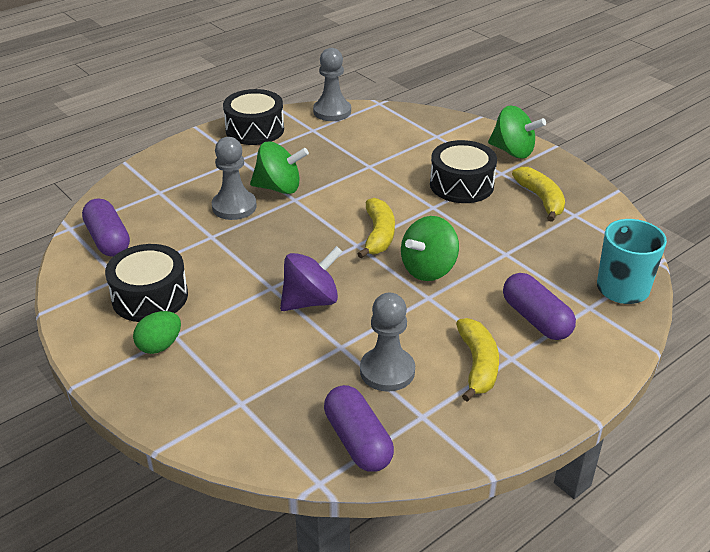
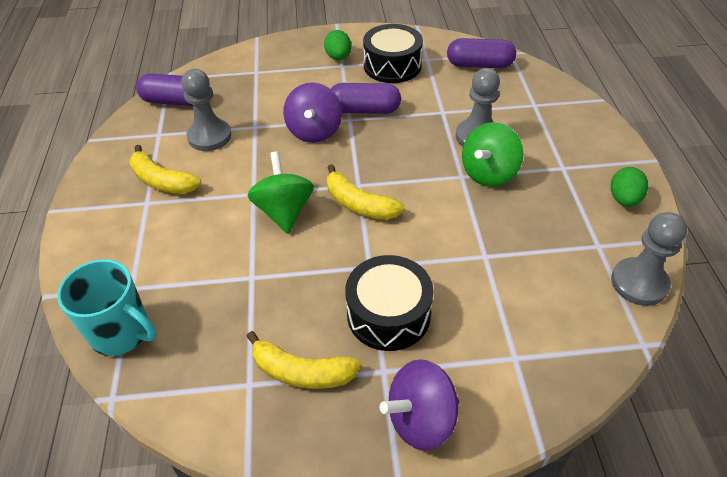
camera: 125 degrees right, 10 degrees up
black drum [223,89,284,145] -> green egg [611,167,648,207]
green spinning top [488,105,546,159] -> purple spinning top [380,359,460,451]
purple capsule [503,273,576,340] -> purple capsule moved to [331,83,401,114]

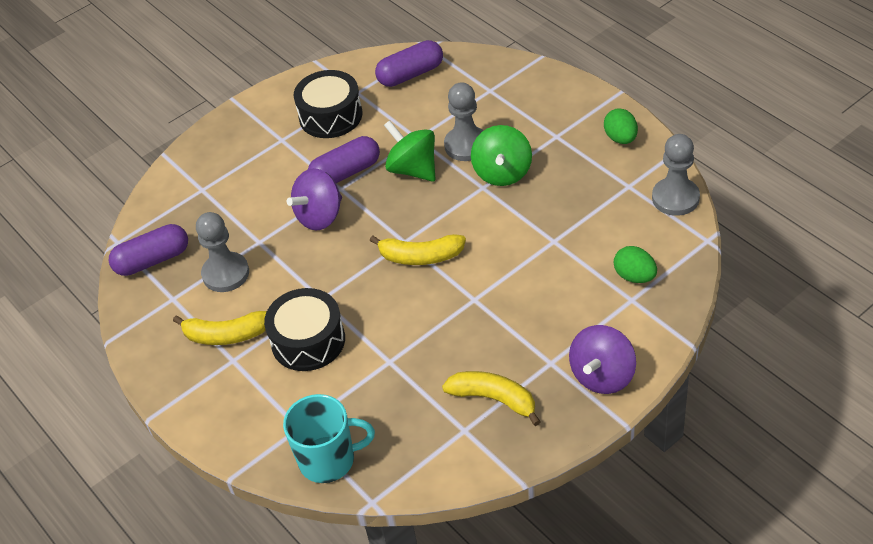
camera: 30 degrees left, 0 degrees up
yellow banana [246,331,361,389] -> yellow banana turned 135 degrees counterclockwise [442,371,541,426]
green spinning top [248,151,314,234] -> green spinning top moved to [384,120,435,182]
purple spinning top [283,82,342,143] -> purple spinning top turned 75 degrees clockwise [287,168,342,231]
green egg [324,30,351,60] -> green egg moved to [614,246,657,283]
black drum [345,255,433,351] -> black drum moved to [264,288,345,371]

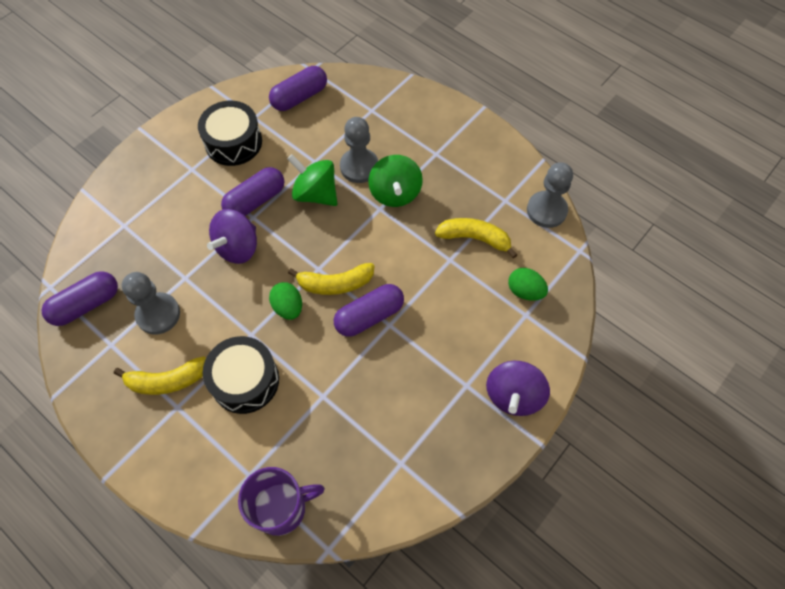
camera: 15 degrees left, 15 degrees up
turquoise mug [283,394,375,483] -> purple mug [238,467,325,536]
yellow banana [442,371,541,426] -> yellow banana moved to [435,218,517,259]
green egg [604,108,638,144] -> green egg moved to [269,282,302,320]
none -> purple capsule [334,284,404,337]

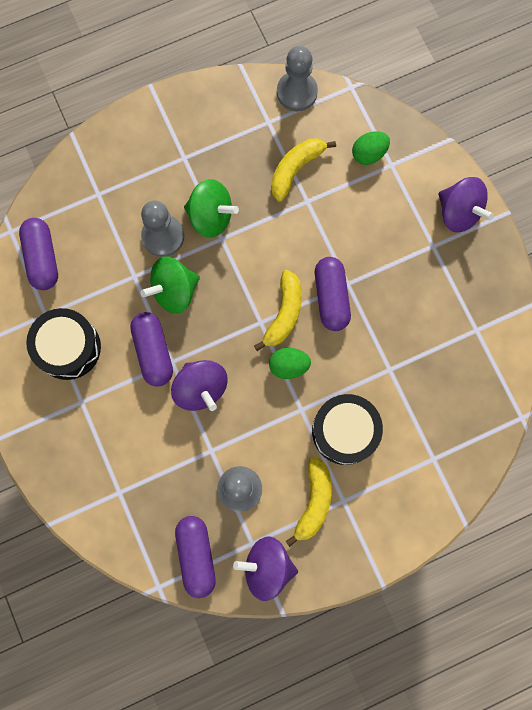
camera: 65 degrees left, 15 degrees up
purple mug [238,467,325,536] -> none
none -> purple spinning top [233,537,298,601]

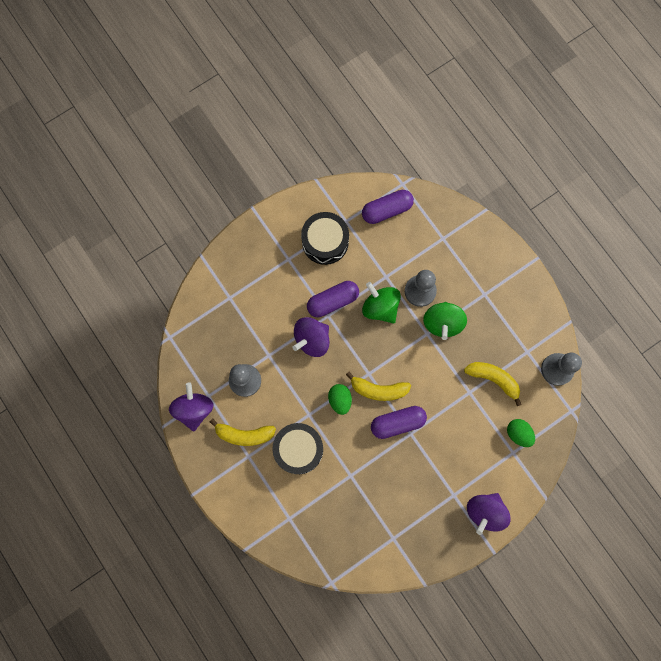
camera: 80 degrees right, 0 degrees up
purple capsule [175,516,216,598] -> none

